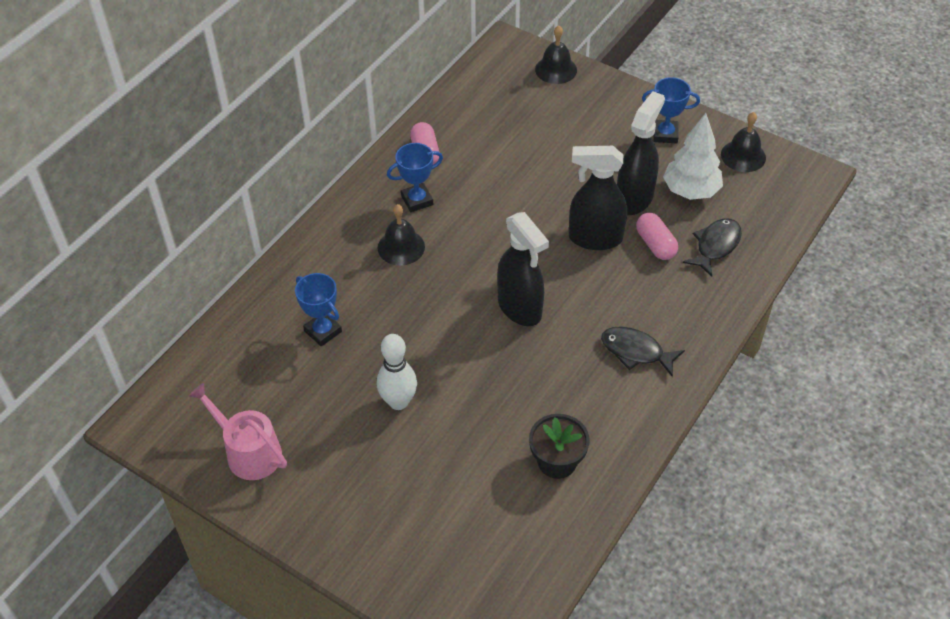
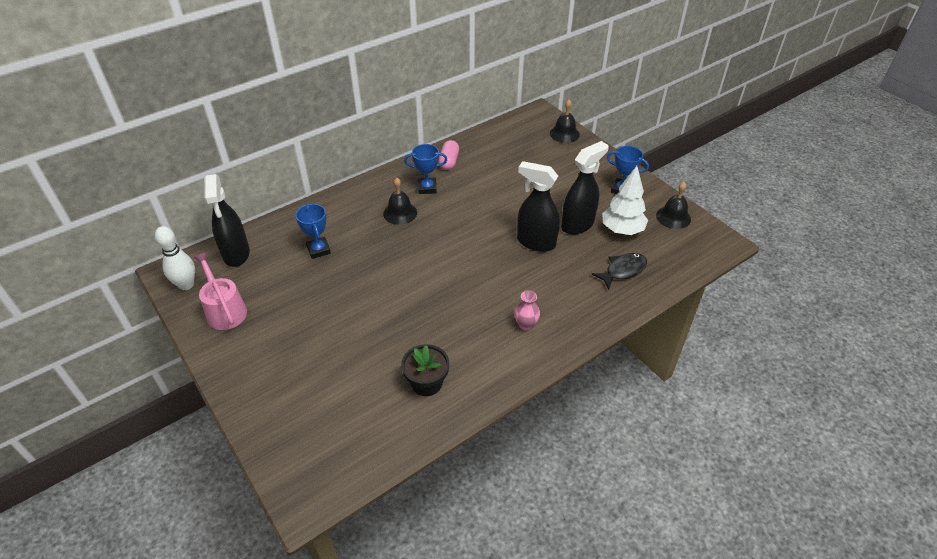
camera: 20 degrees right, 5 degrees down
white bowling pin [377,334,417,410] -> white bowling pin moved to [155,226,195,290]
black spray bottle [497,212,549,326] -> black spray bottle moved to [204,174,250,267]
black fish [601,326,685,377] -> pink vase [514,290,540,331]
pink capsule [636,213,678,260] -> none

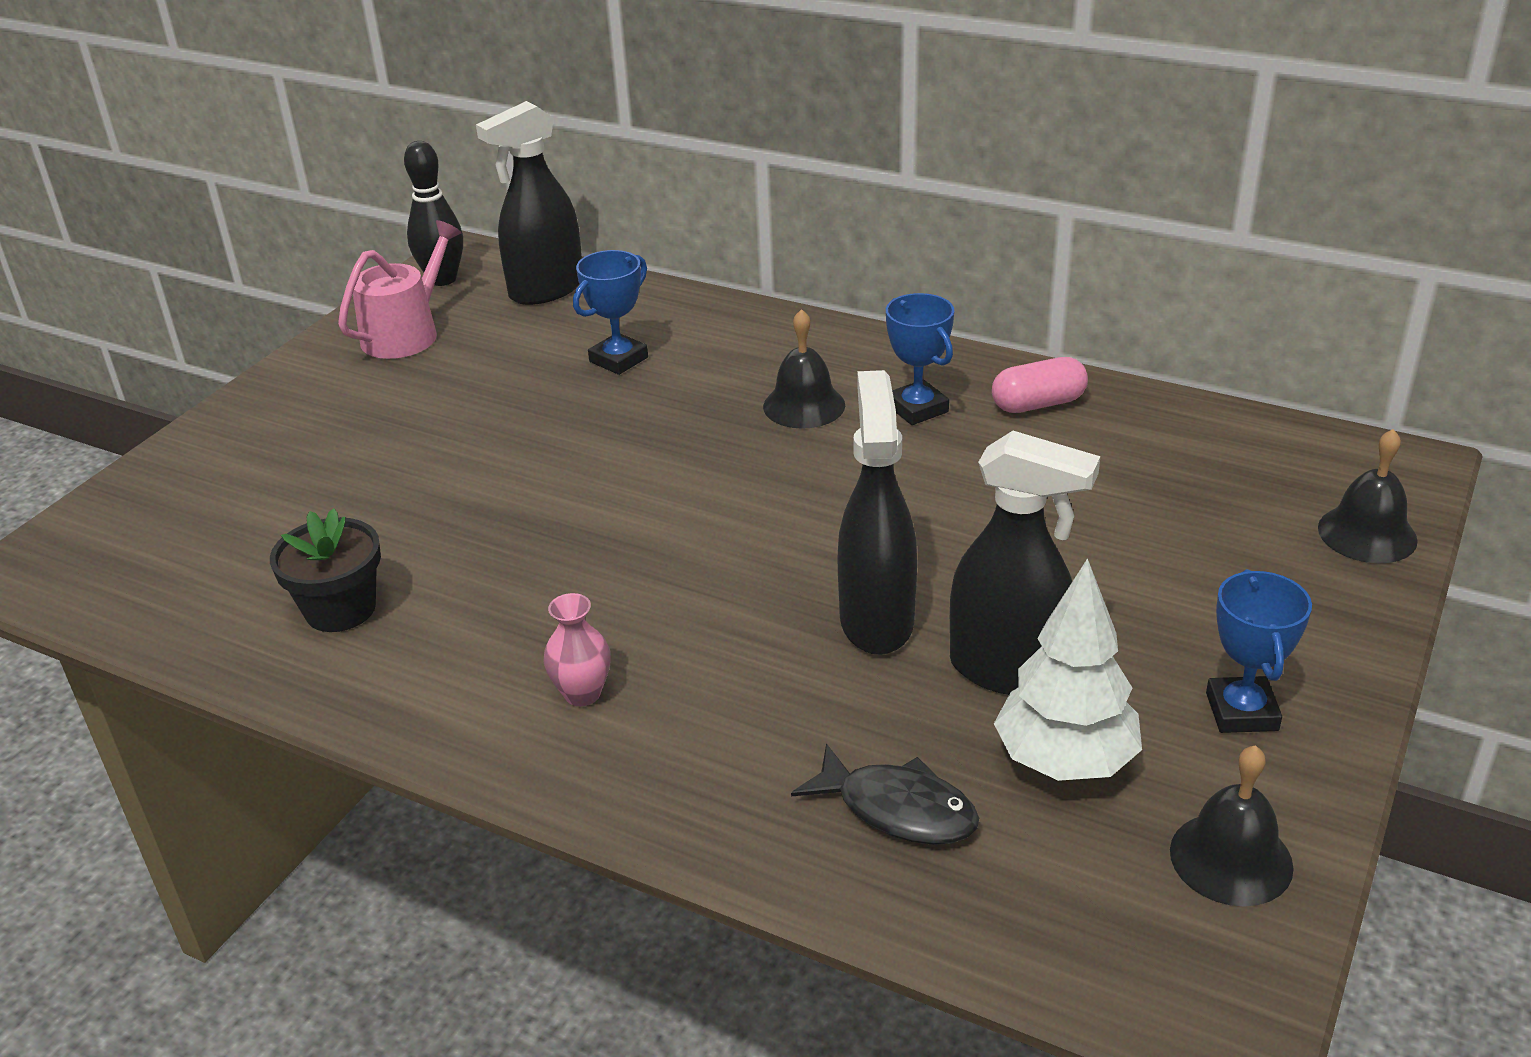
camera: 65 degrees right, 10 degrees down
white bowling pin [155,226,195,290] -> black bowling pin [404,141,463,286]

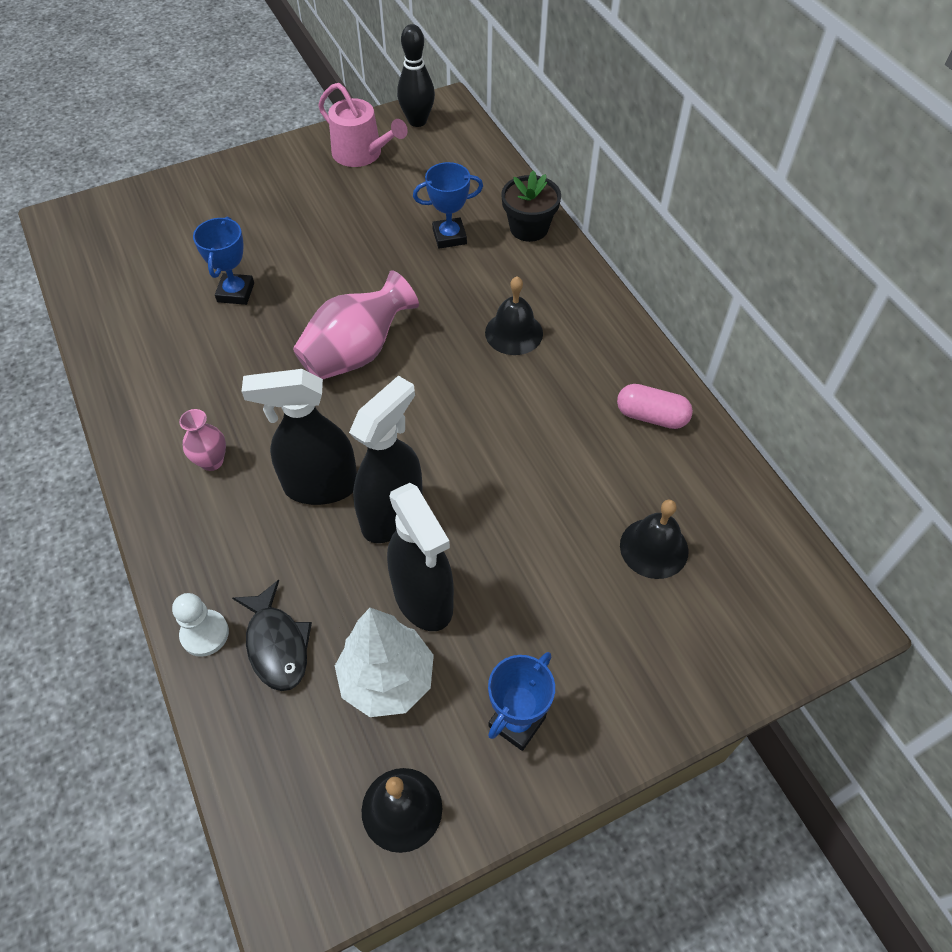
camera: 35 degrees right, 20 degrees up
black flower pot [270,508,381,632] -> black flower pot moved to [501,170,561,242]
pink watering can [338,220,461,359] -> pink watering can turned 60 degrees clockwise [318,83,408,167]
black spray bottle [476,101,582,305] -> black spray bottle moved to [242,369,357,505]
blue trophy [886,293,954,425] -> blue trophy moved to [193,216,254,305]
black bell [1318,429,1418,563] -> black bell moved to [620,500,688,579]
none -> white pawn [172,593,229,657]
none -> pink vase [293,270,419,379]

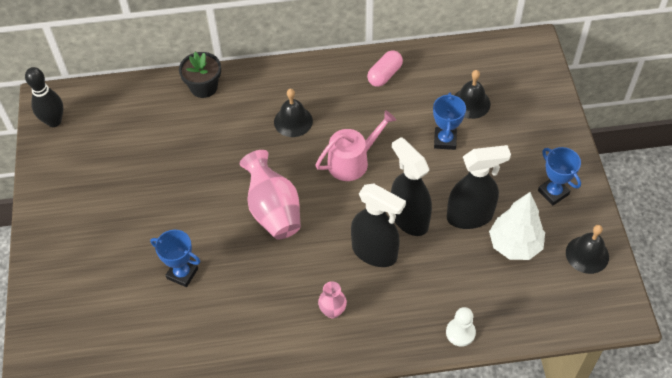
camera: 70 degrees left, 0 degrees up
black fish [232,580,312,691] -> none
black spray bottle [242,369,357,505] -> black spray bottle turned 75 degrees counterclockwise [351,183,406,267]
pink watering can [318,83,408,167] -> pink watering can moved to [315,110,396,181]
blue trophy [413,162,483,249] -> blue trophy moved to [433,92,466,150]

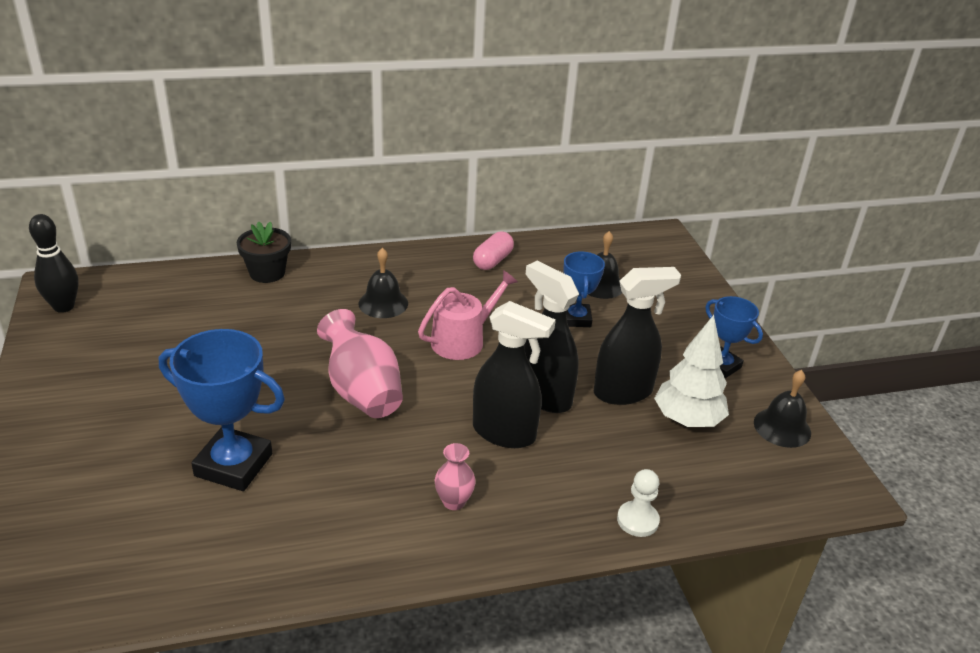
camera: 10 degrees left, 20 degrees down
blue trophy [150,230,200,287] -> blue trophy [159,329,285,491], size x1.67

